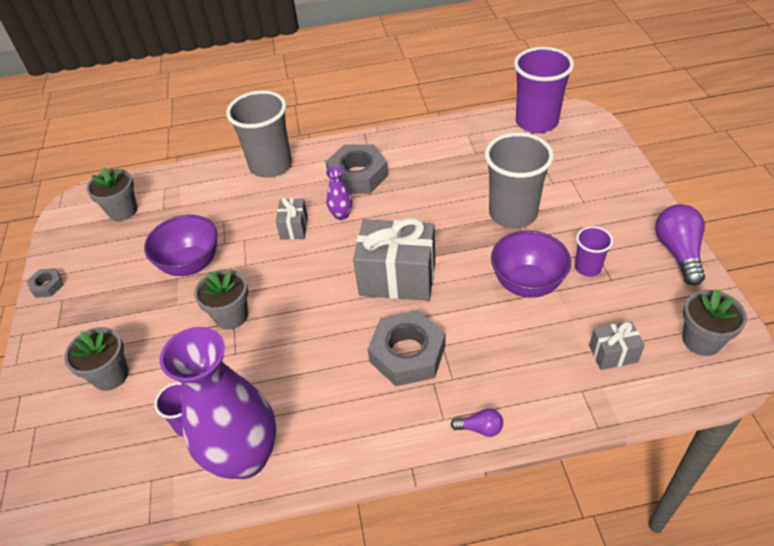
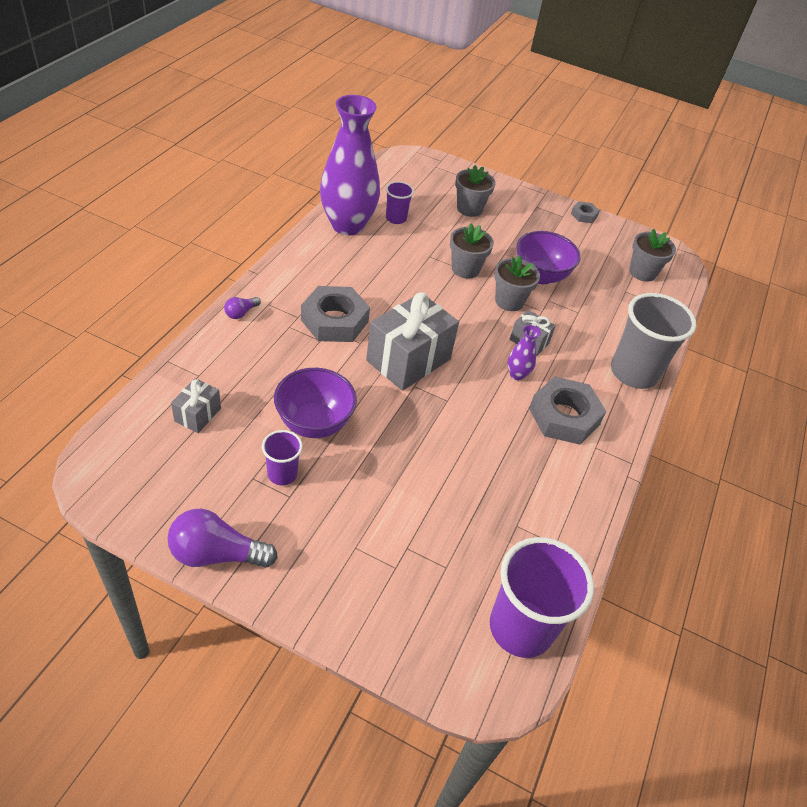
camera: 115 degrees right, 0 degrees up
grey cup [485,132,554,228] -> none
purple light bulb [655,204,705,286] -> purple light bulb turned 150 degrees clockwise [167,509,278,568]
grey flower pot [682,289,747,356] -> grey flower pot moved to [494,255,540,311]

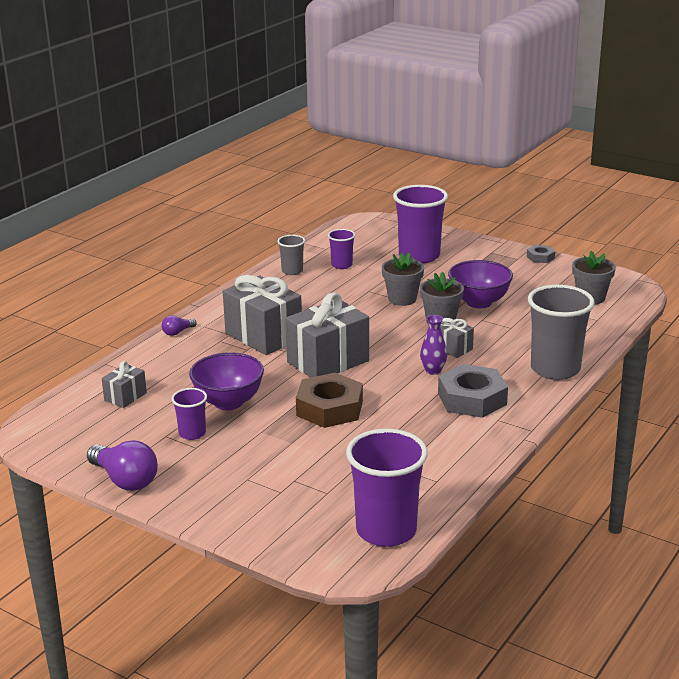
camera: 15 degrees right, 20 degrees down
purple light bulb [167,509,278,568] -> purple light bulb turned 150 degrees counterclockwise [87,440,158,491]
grey nut [301,286,370,342] -> grey gift [223,275,302,355]
purple vase [320,95,380,235] -> grey cup [277,235,305,275]
grey flower pot [455,165,496,217] -> purple cup [393,185,448,264]
none -> brown nut [296,373,363,428]

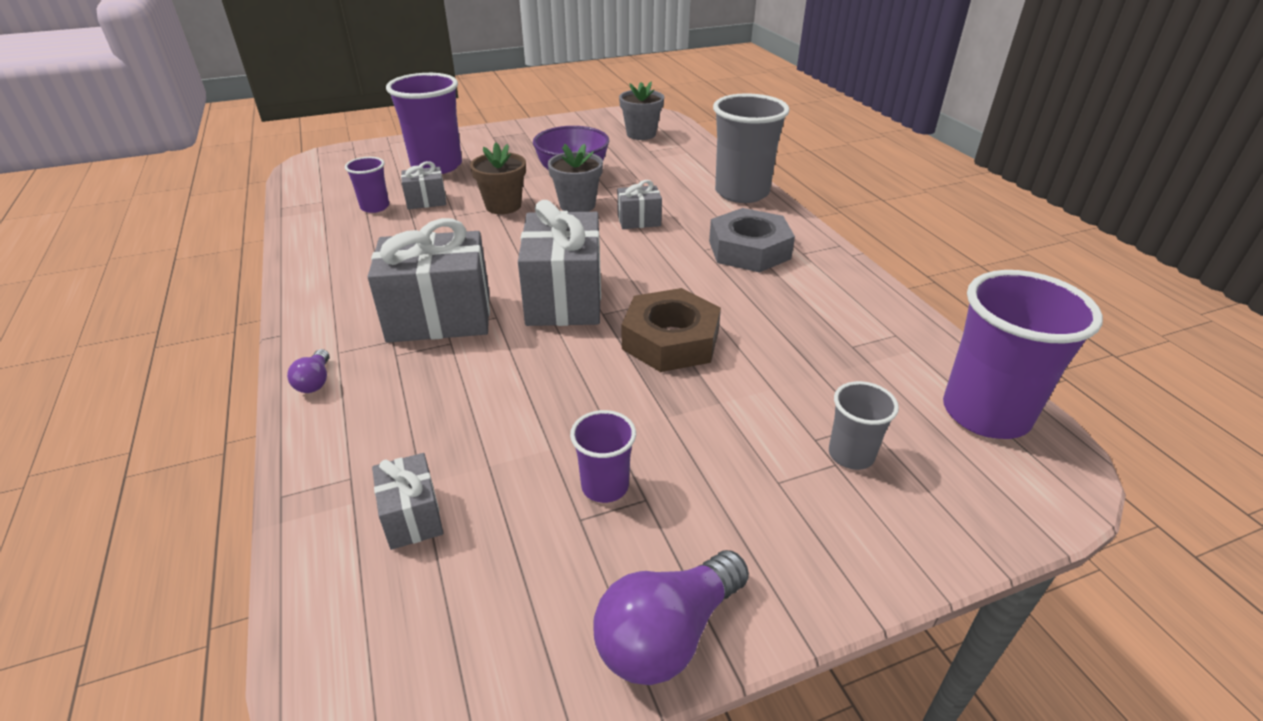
camera: 55 degrees left, 10 degrees up
purple light bulb [87,440,158,491] -> purple light bulb turned 150 degrees clockwise [593,550,749,685]
purple bowl [189,352,264,410] -> none
grey cup [277,235,305,275] -> grey cup moved to [829,381,899,470]
grey flower pot [382,252,424,306] -> brown flower pot [470,143,526,214]
purple vase [420,315,447,375] -> none
grey nut [527,245,555,263] -> none
none -> grey gift [401,161,446,210]

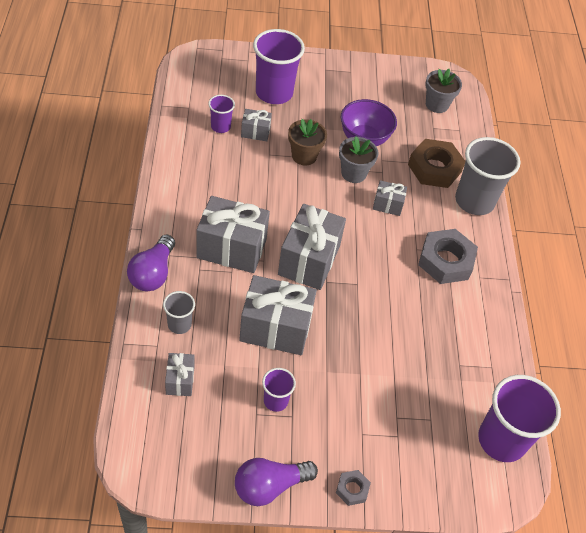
camera: 15 degrees right, 15 degrees up
purple light bulb [287,349,329,393] -> purple light bulb [127,235,175,291], size x1.98
brown nut [621,288,721,372] -> brown nut moved to [408,139,465,188]
grey cup [829,381,899,470] -> grey cup moved to [163,291,195,334]
none -> grey gift [239,275,317,355]
none -> grey nut [336,470,371,506]

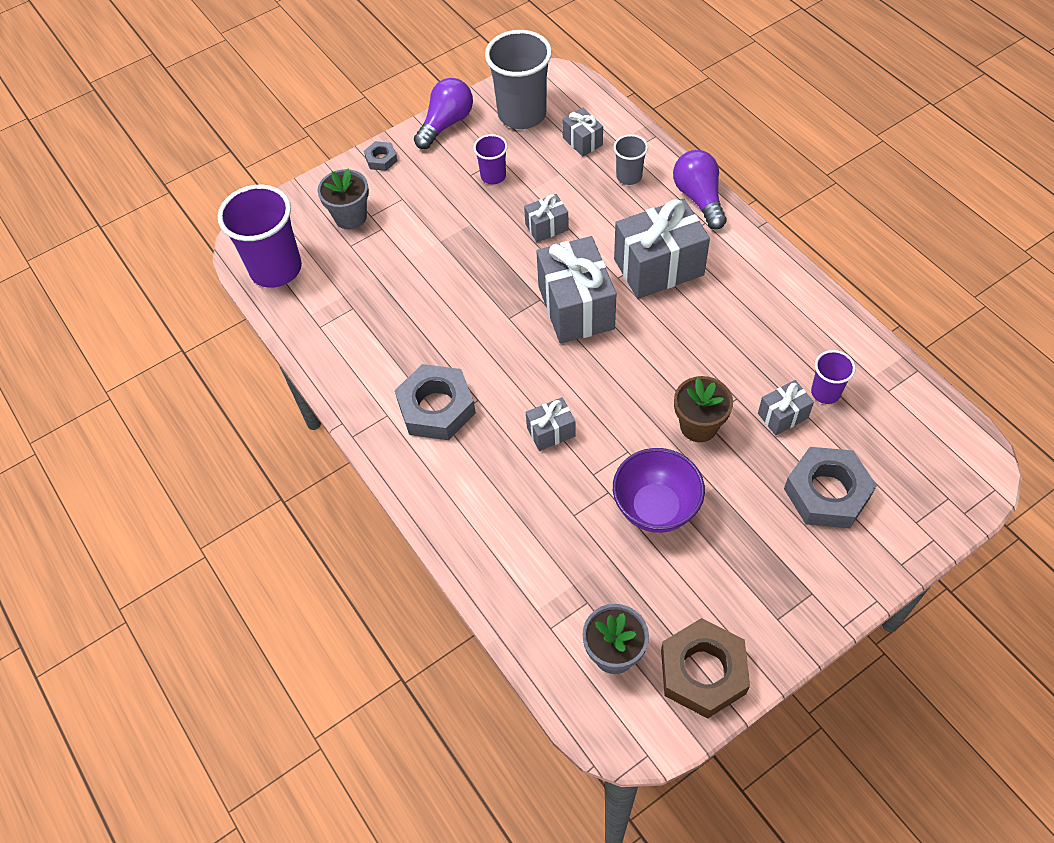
camera: 155 degrees right, 5 degrees up
grey gift [239,275,317,355] -> grey gift [524,194,569,242], size x0.50
purple cup [253,29,305,104] -> grey nut [784,447,877,528]
grey flower pot [339,137,379,183] -> grey flower pot moved to [318,168,369,229]
brown nut [408,139,465,188] -> brown nut moved to [661,618,750,719]
grey cup [455,137,520,215] -> grey cup moved to [485,30,552,129]

